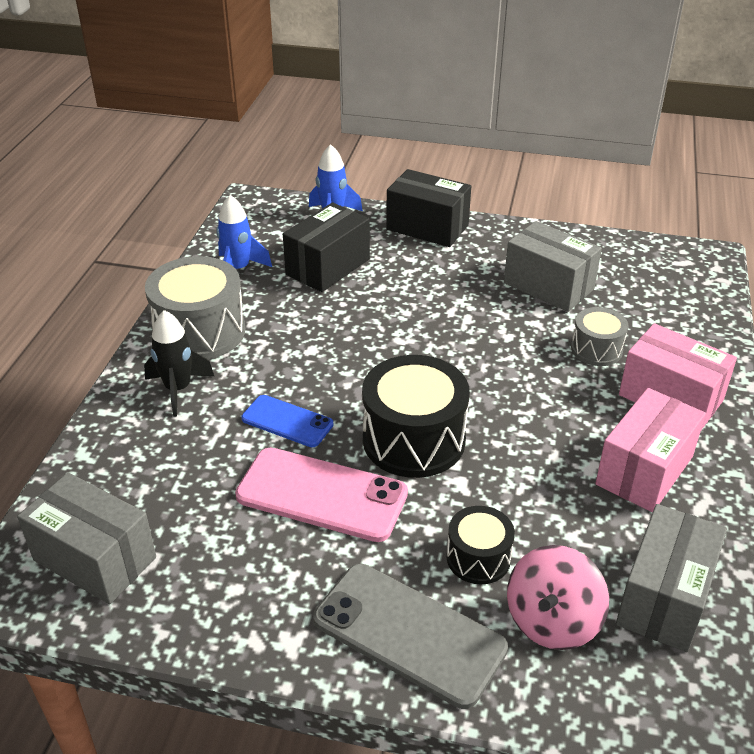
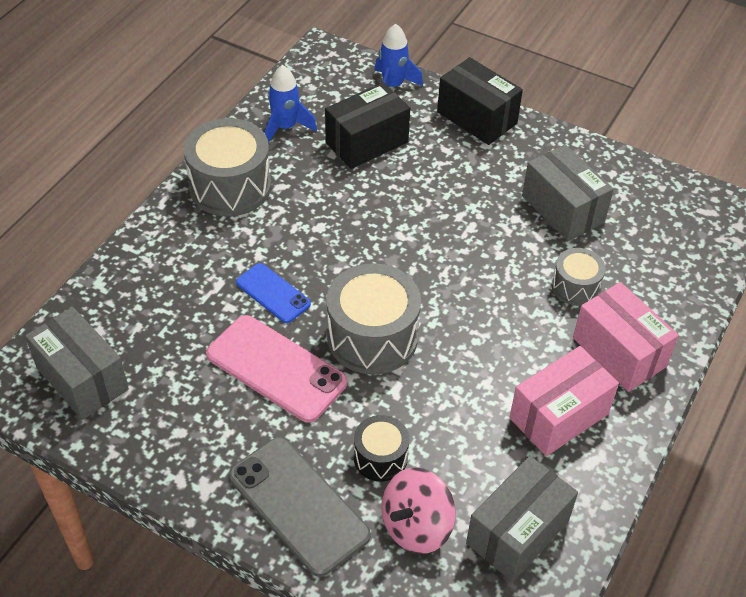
camera: 15 degrees right, 10 degrees up
black rocket [144,310,214,417] -> none
black drum [362,355,470,478] -> grey drum [326,263,421,375]

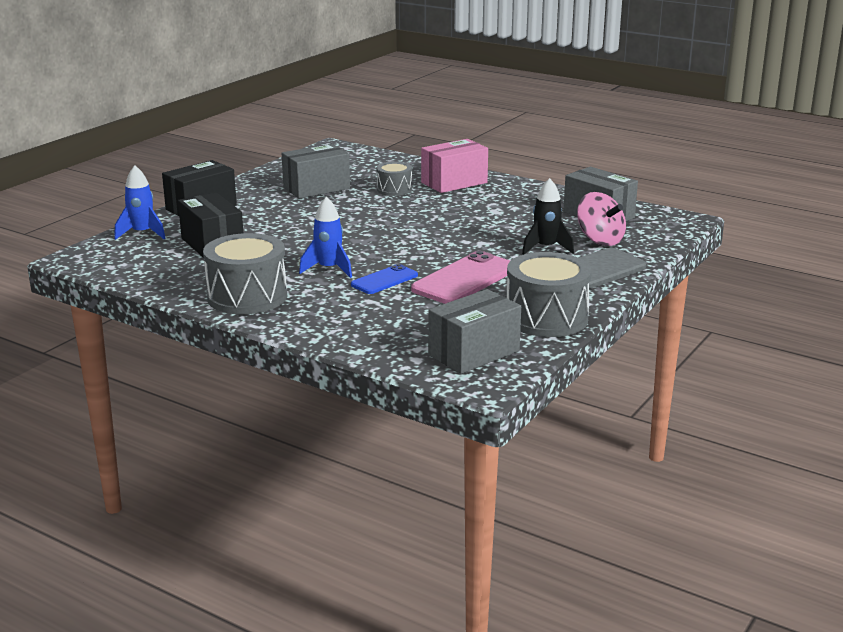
camera: 85 degrees left, 25 degrees down
blue rocket [265,65,317,143] -> blue rocket moved to [299,197,352,278]
grey drum [326,263,421,375] -> grey drum moved to [507,252,592,337]
black drum [354,415,409,482] -> black rocket [522,178,574,255]
pink box [509,346,619,456] -> none

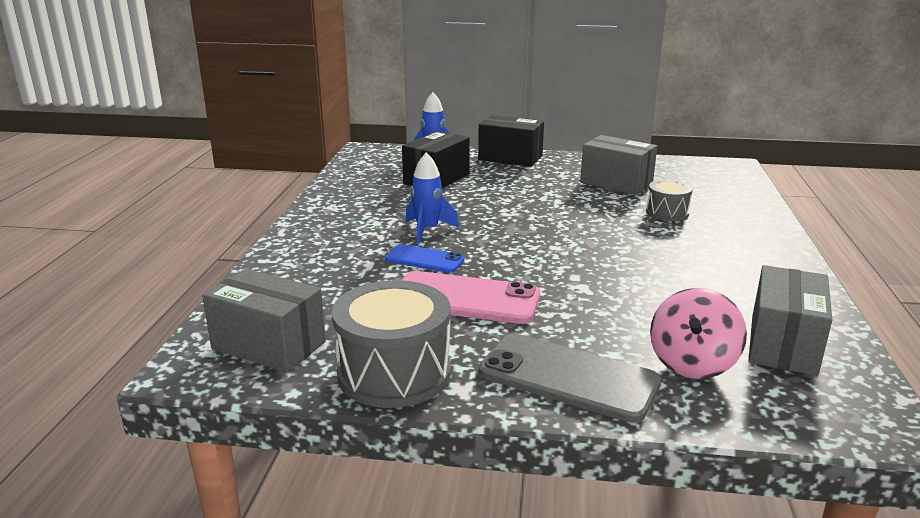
camera: 65 degrees right, 0 degrees up
grey drum [203,233,287,314] -> none
pink box [421,139,488,193] -> none
black rocket [522,178,574,255] -> none

